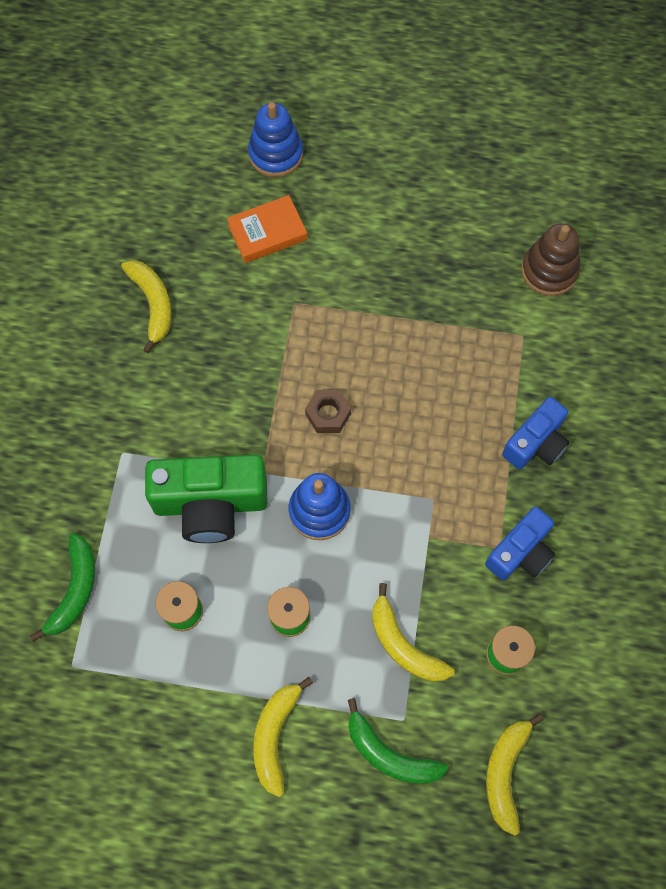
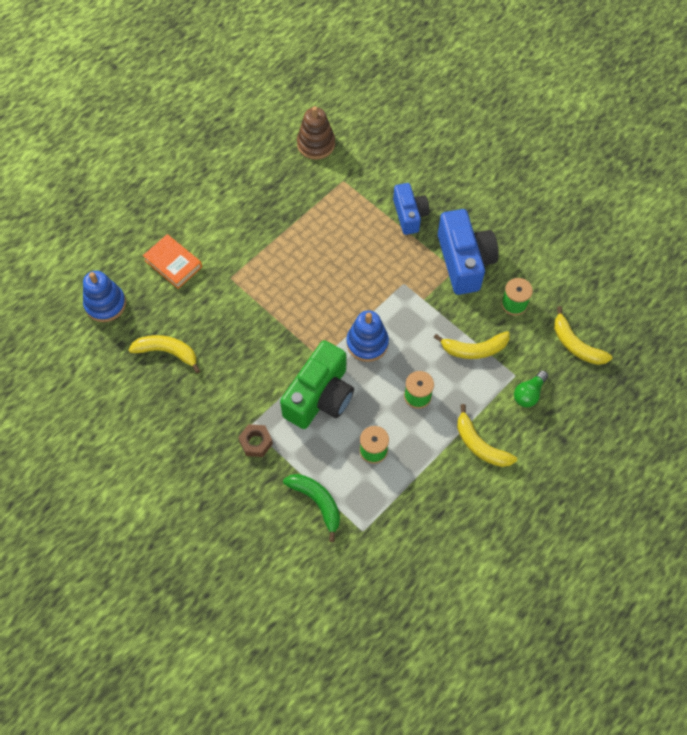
camera: 55 degrees left, 5 degrees down
orange book [227,195,307,263] -> orange book turned 60 degrees counterclockwise [143,234,202,289]
blue stacking toy [248,102,303,177] -> blue stacking toy moved to [83,271,126,322]
brown nut [305,390,351,433] -> brown nut moved to [238,424,273,457]
green banana [348,698,448,784] -> green light bulb [514,370,548,407]
blue camera [485,507,555,580] -> blue camera [438,209,499,295], size x1.60

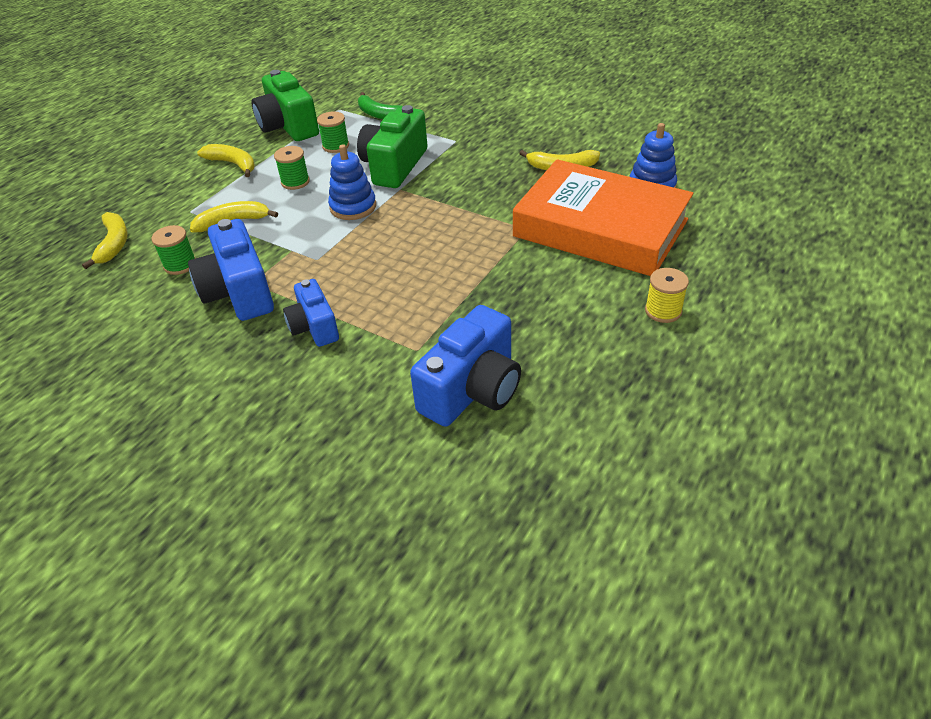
camera: 170 degrees right, 20 degrees down
orange book [143,234,202,289] -> orange book [513,159,693,276], size x2.46
brown nut [238,424,273,457] -> none
brown stacking toy [297,106,335,160] -> blue camera [410,305,521,427]
green light bulb [514,370,548,407] -> none
yellow banana [554,306,613,365] -> yellow banana turned 45 degrees clockwise [82,212,128,269]
none -> green camera [252,70,319,141]
none -> yellow spool [645,268,689,323]

